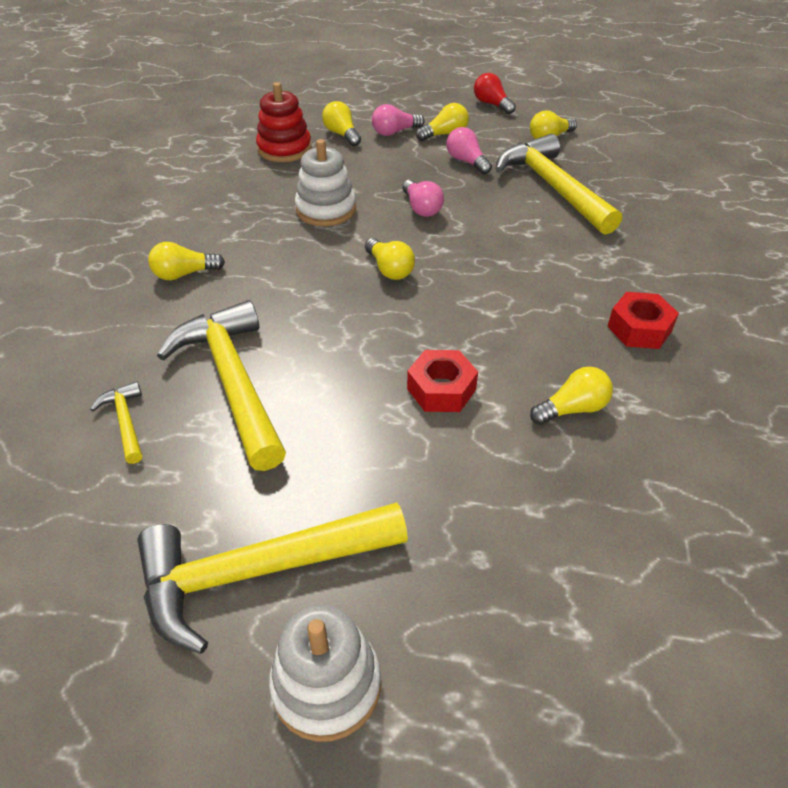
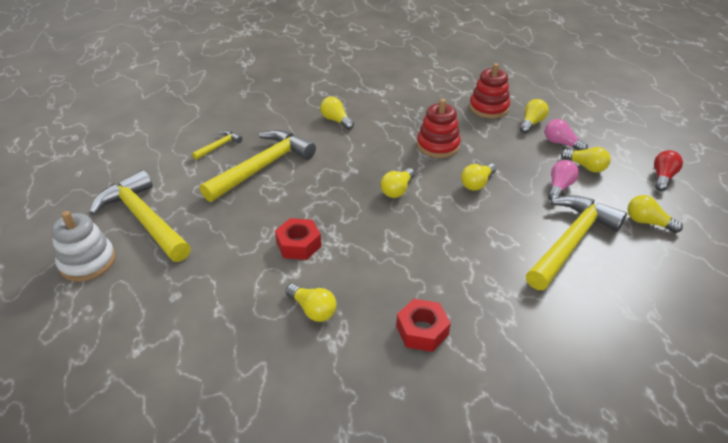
camera: 65 degrees right, 5 degrees down
white stacking toy [295,139,356,226] -> red stacking toy [417,99,461,158]
pink light bulb [402,180,444,217] -> yellow light bulb [461,163,496,191]

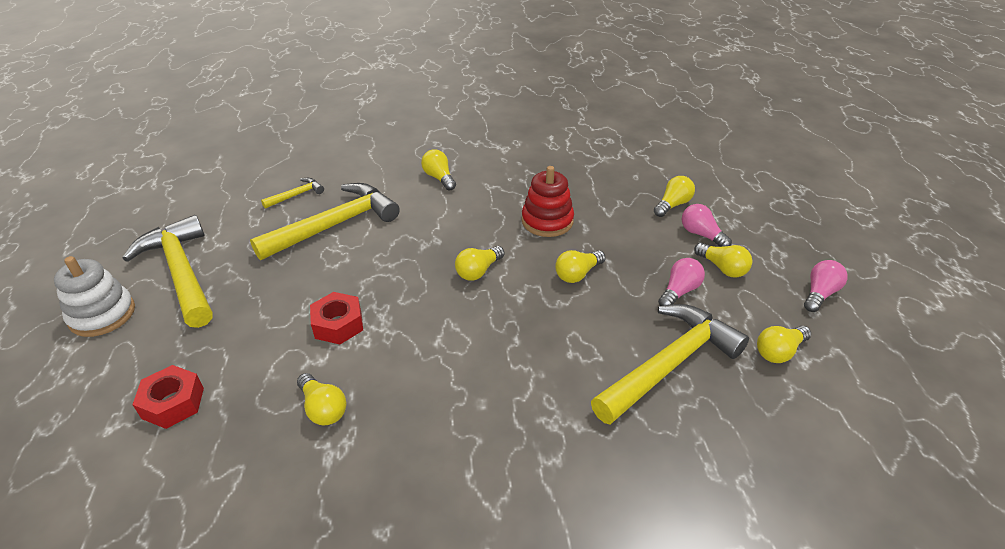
camera: 10 degrees right, 0 degrees up
red nut [396,299,451,352] -> red nut moved to [132,365,204,429]
red stacking toy [469,63,510,118] -> none
yellow light bulb [628,195,683,233] -> yellow light bulb turned 75 degrees counterclockwise [757,326,811,363]
red light bulb [654,150,683,191] -> pink light bulb [804,260,848,312]

